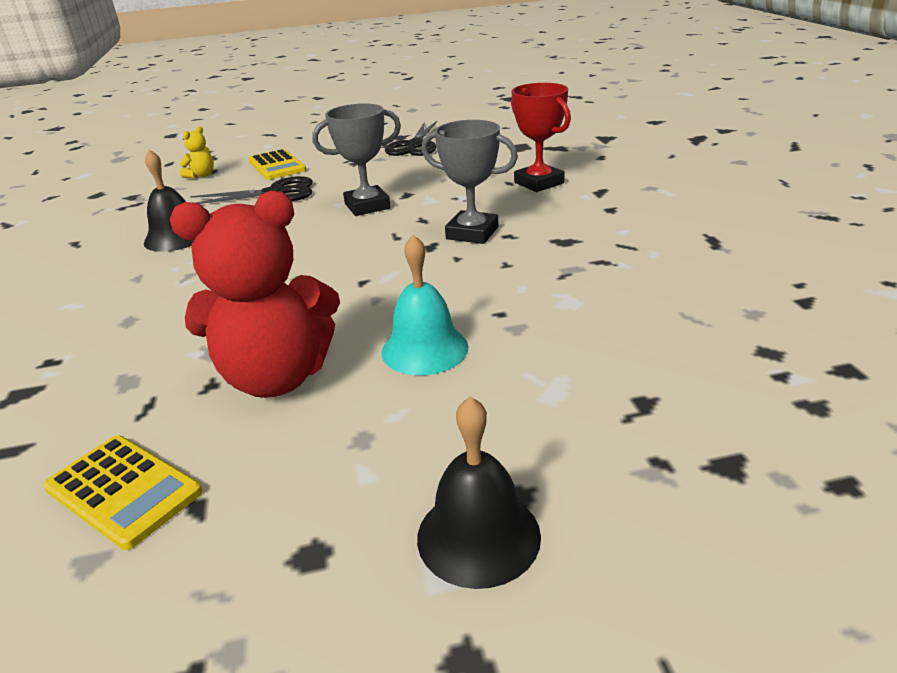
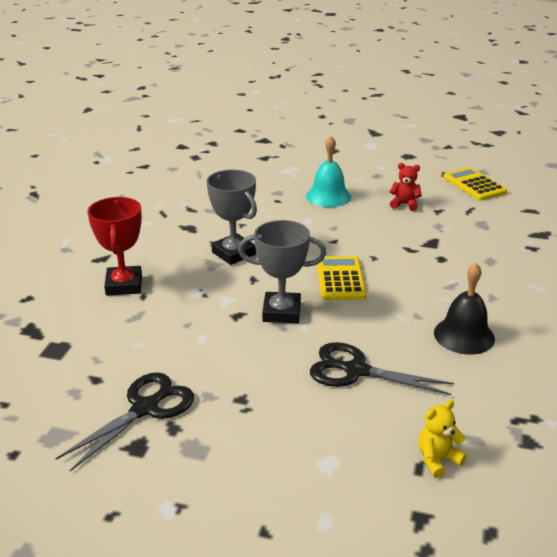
camera: 155 degrees left, 0 degrees up
red teddy bear [169,191,340,398] -> red teddy bear [389,163,422,211], size x0.42
yellow calculator [248,149,306,180] -> yellow calculator moved to [317,256,366,300]
black bell [417,396,541,589] -> none

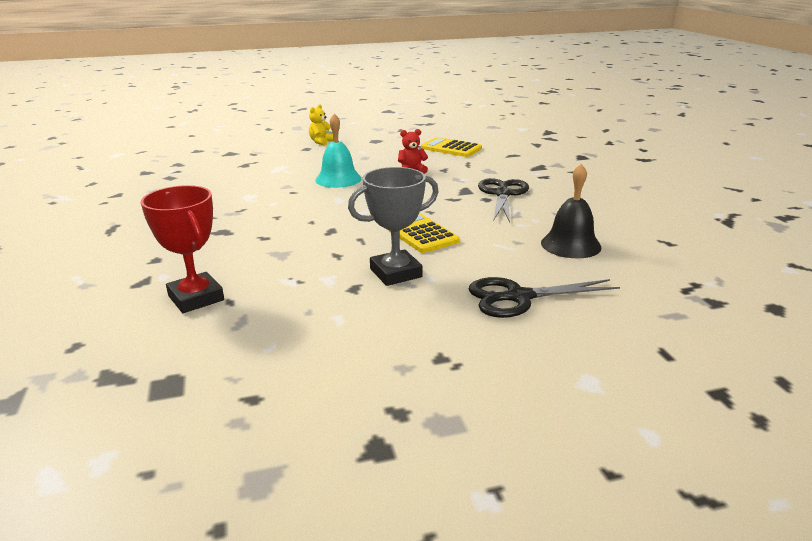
camera: 30 degrees left, 5 degrees down
black scissors [56,372,194,471] -> black scissors moved to [478,178,529,223]
grey trophy [207,170,257,265] -> none
yellow teddy bear [418,400,467,478] -> yellow teddy bear moved to [309,104,334,145]

